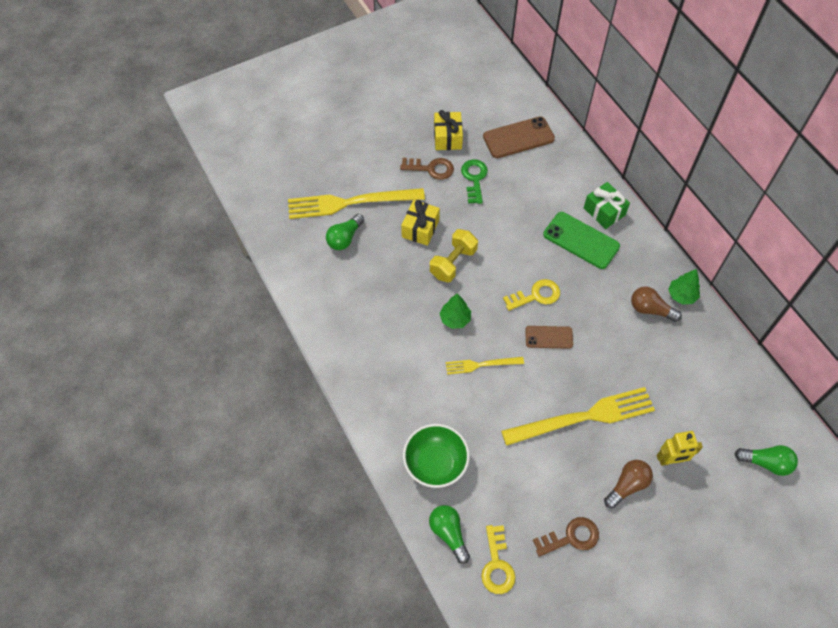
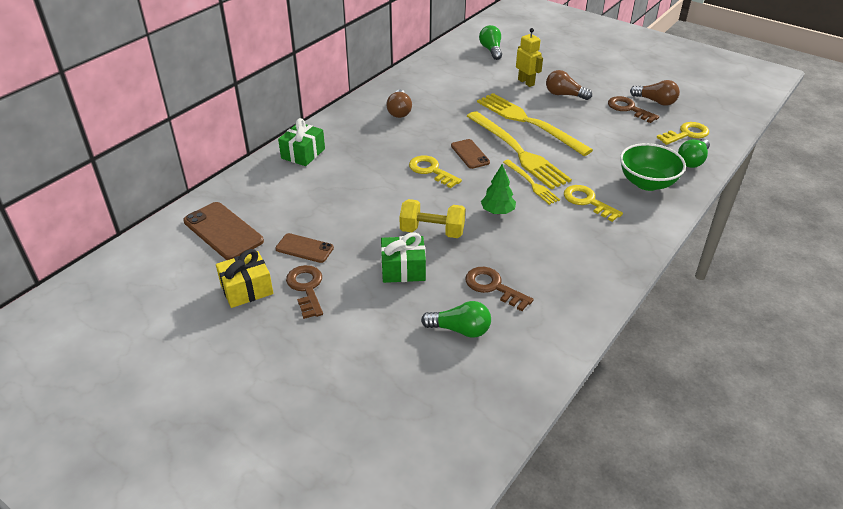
camera: 115 degrees left, 20 degrees down
yellow fork [288,188,425,219] -> yellow fork moved to [467,111,572,190]
yellow gift [401,200,440,246] -> green gift [381,232,426,283]
green key [461,159,488,204] -> brown phone [275,233,334,263]
green phone [543,212,620,269] -> none
green tree [668,269,700,305] -> none
none -> brown key [465,267,534,311]
none -> yellow key [564,185,623,222]
none -> brown light bulb [630,80,680,106]

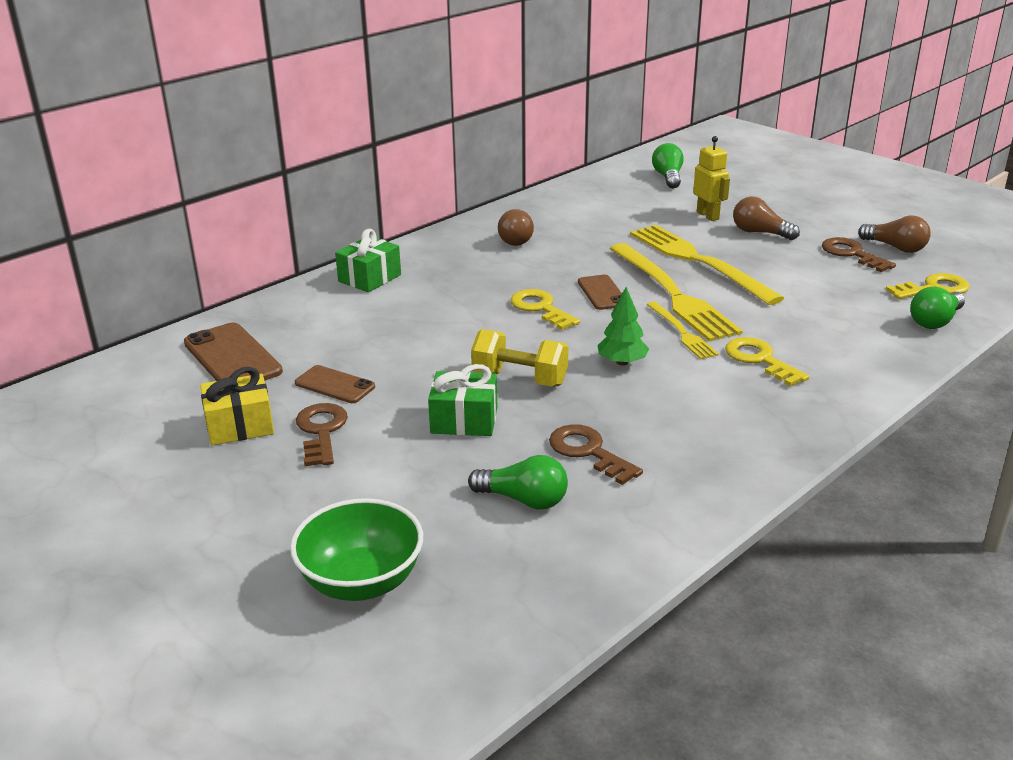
camera: 10 degrees right, 10 degrees down
green bowl [620,143,686,191] -> green bowl moved to [290,498,423,601]

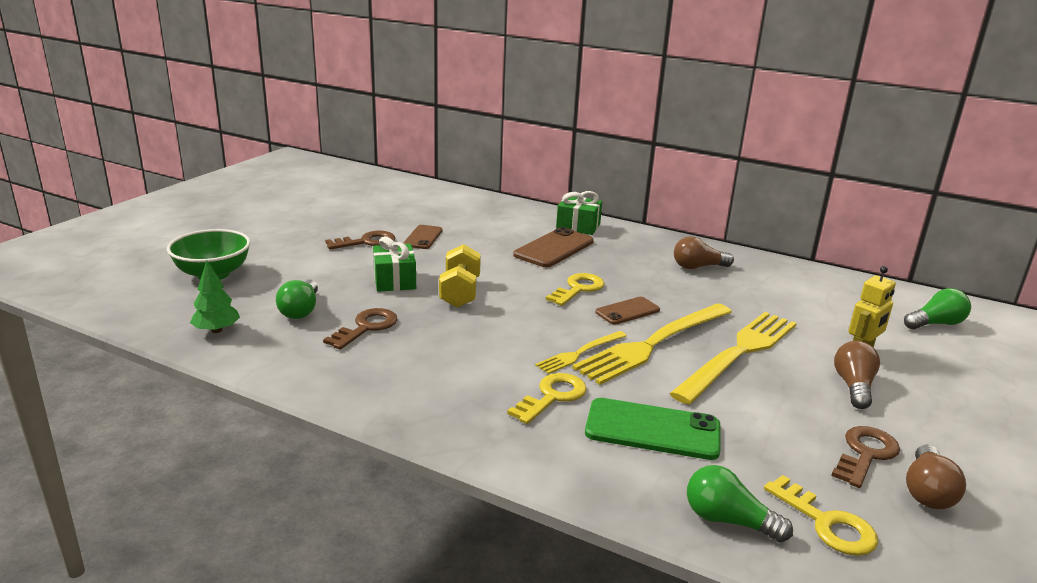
camera: 70 degrees right, 5 degrees down
brown phone [184,323,283,381] -> brown phone moved to [513,227,594,267]
yellow gift [200,367,274,445] -> none
green tree [598,287,649,366] -> green tree moved to [190,260,240,333]
none -> green phone [585,398,720,460]

